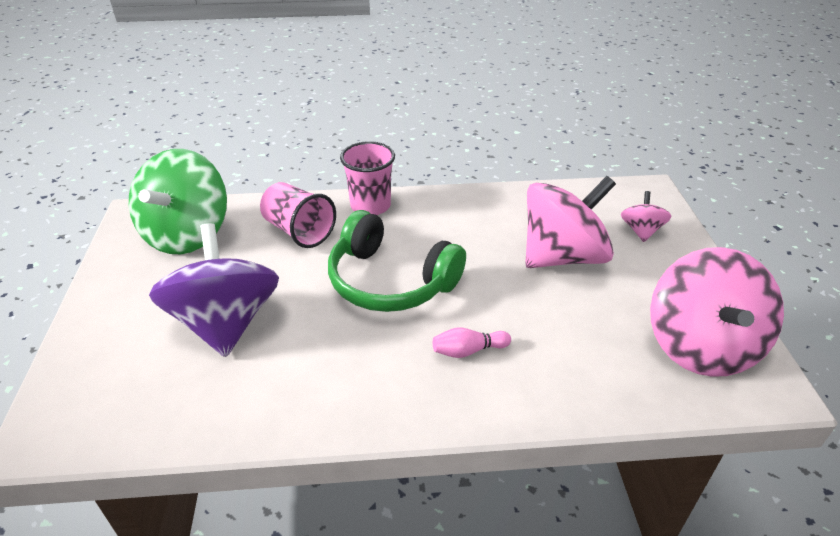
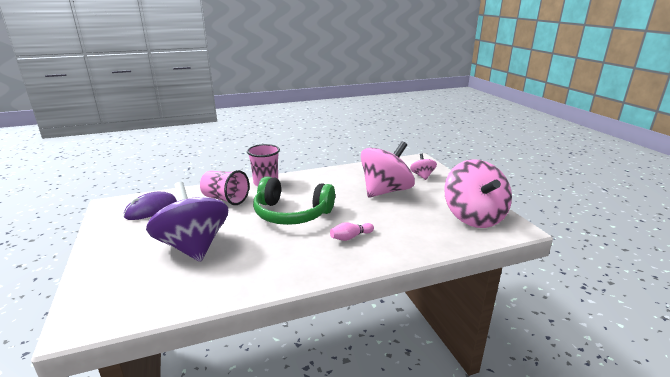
camera: 15 degrees left, 15 degrees down
green spinning top [129,149,227,254] -> purple mouse [124,192,177,220]

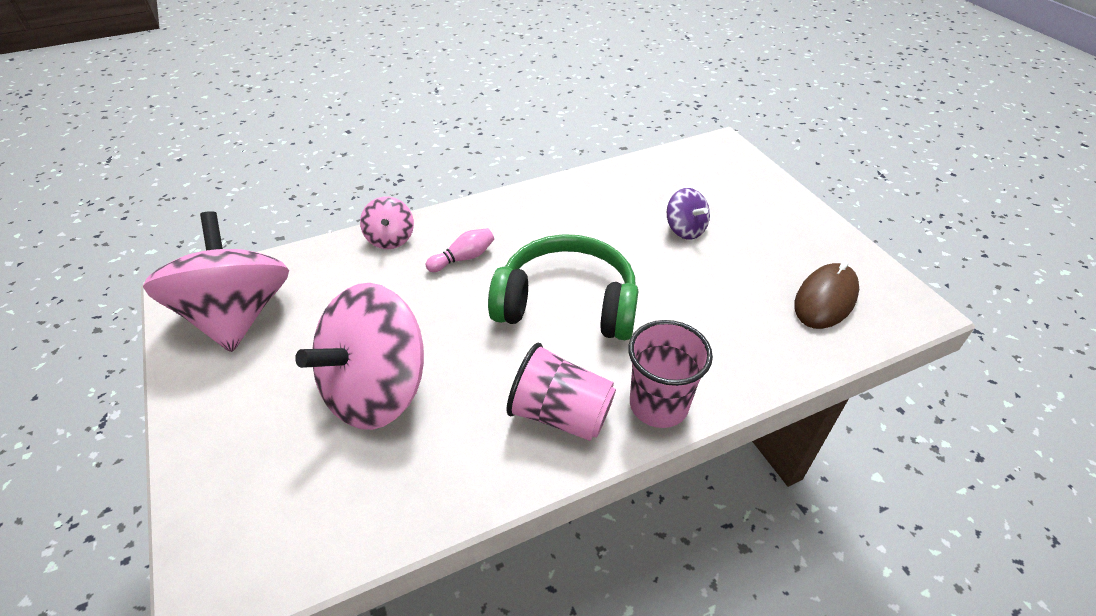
camera: 175 degrees right, 20 degrees up
purple mouse [124,192,177,220] -> brown mouse [794,261,859,329]
purple spinning top [146,182,228,262] -> purple spinning top [667,188,710,240], size x0.47
pink cup [200,170,249,205] -> pink cup moved to [506,343,616,441]
pink spinning top [410,154,437,180] -> pink spinning top moved to [360,197,414,249]

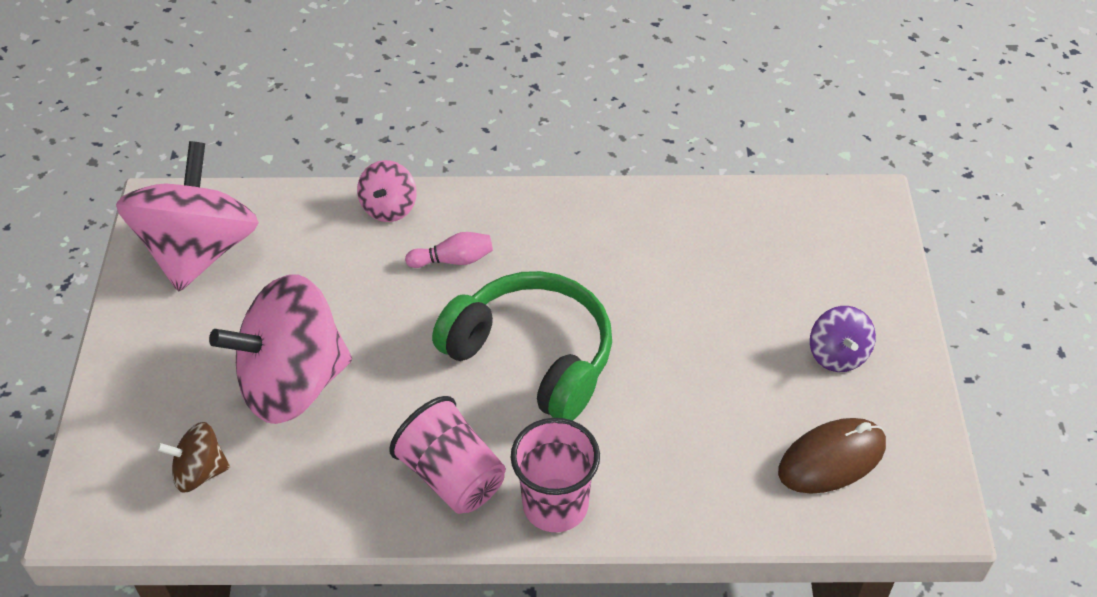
camera: 25 degrees right, 5 degrees up
purple spinning top [667,188,710,240] -> purple spinning top moved to [810,306,876,372]
none -> brown spinning top [156,422,230,493]

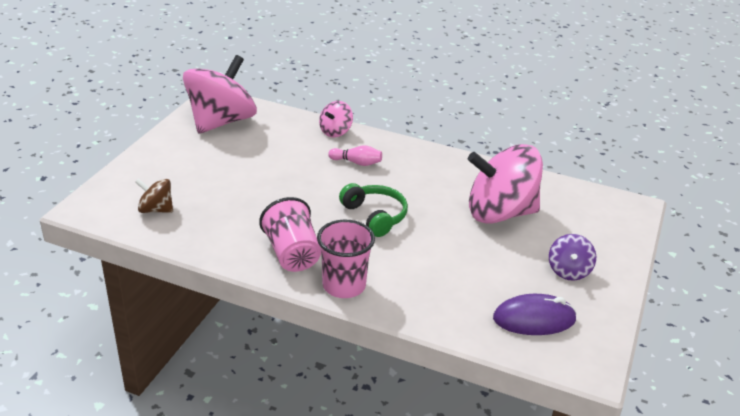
camera: 20 degrees right, 15 degrees down
pink spinning top [209,274,352,424] -> pink spinning top moved to [468,144,543,224]
green headphones [432,271,612,420] -> green headphones [339,183,408,237], size x0.63
brown mouse [778,418,886,494] -> purple mouse [493,294,577,335]

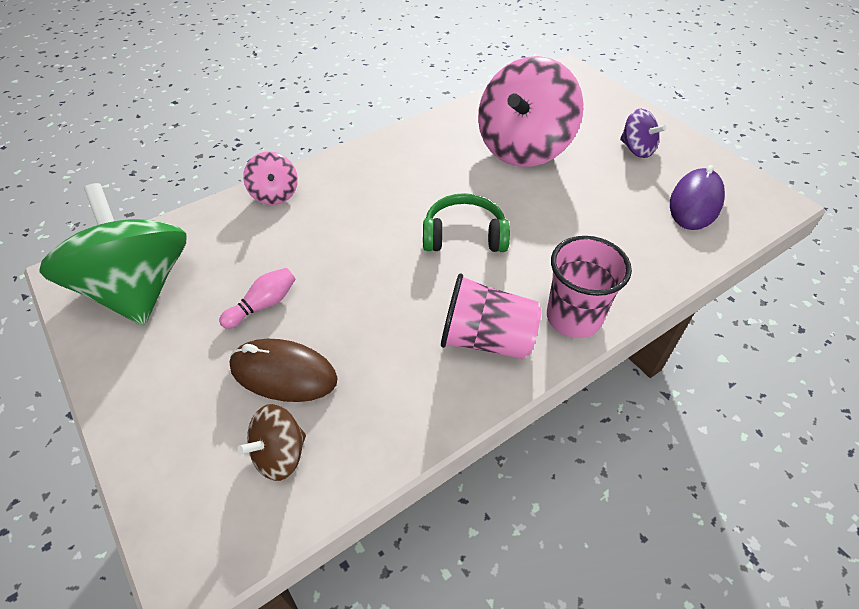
camera: 55 degrees left, 15 degrees up
pink spinning top [183,55,257,134] -> green spinning top [40,183,187,326]
pink bowling pin [328,145,382,166] -> pink bowling pin moved to [219,268,295,329]
none -> brown mouse [230,339,338,402]

